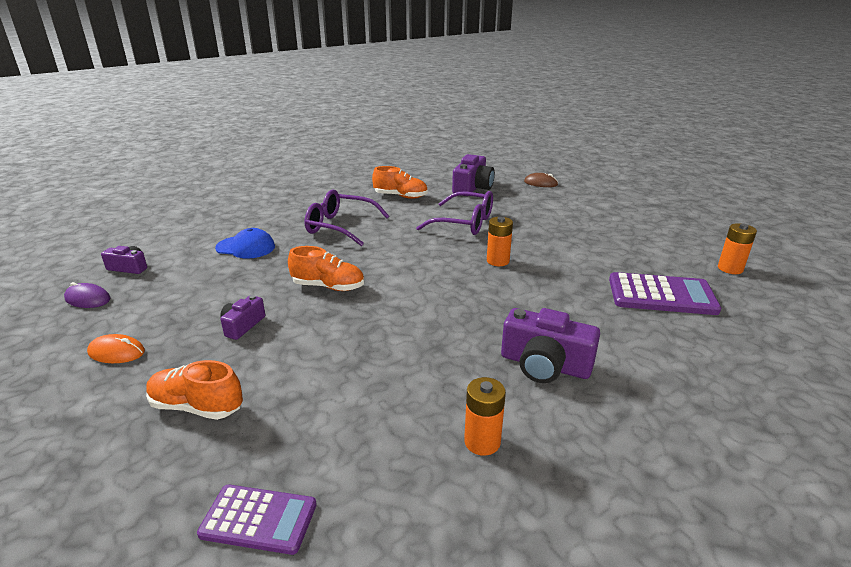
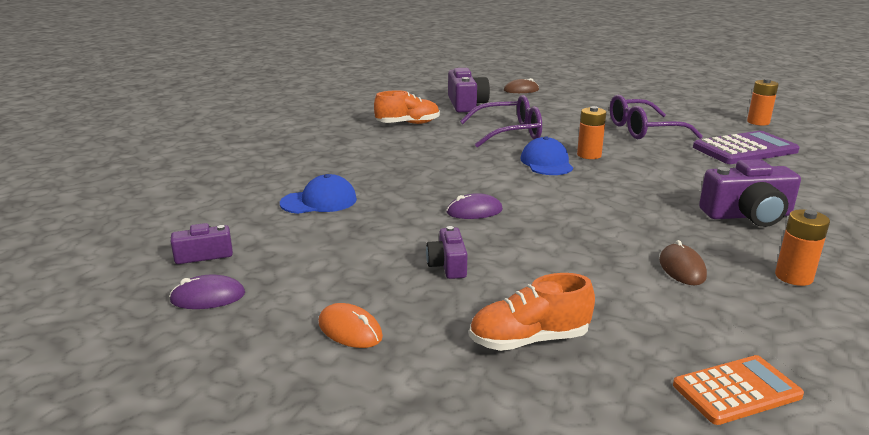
camera: 30 degrees left, 5 degrees down
orange mouse [87,334,145,363] -> orange mouse turned 60 degrees clockwise [319,303,383,348]
purple calculator [197,485,317,555] -> orange calculator [673,355,804,425]
orange shoe [288,246,364,291] -> purple mouse [446,193,503,219]
purple glasses [305,189,389,246] -> purple glasses moved to [610,95,703,139]
none -> blue cap [520,136,573,175]
none -> brown mouse [659,240,707,285]

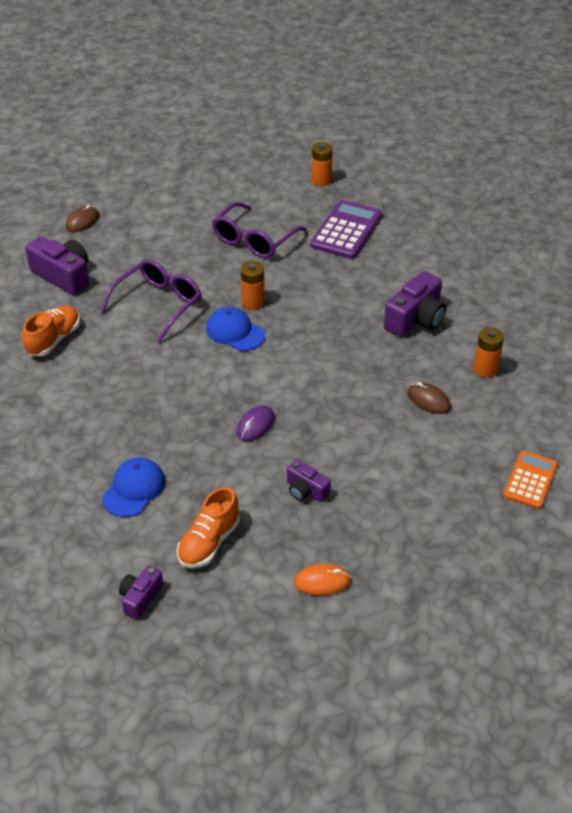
camera: 45 degrees left, 20 degrees up
purple mouse [169,274,245,309] -> none
orange shoe [469,273,595,351] -> orange shoe moved to [177,487,240,568]

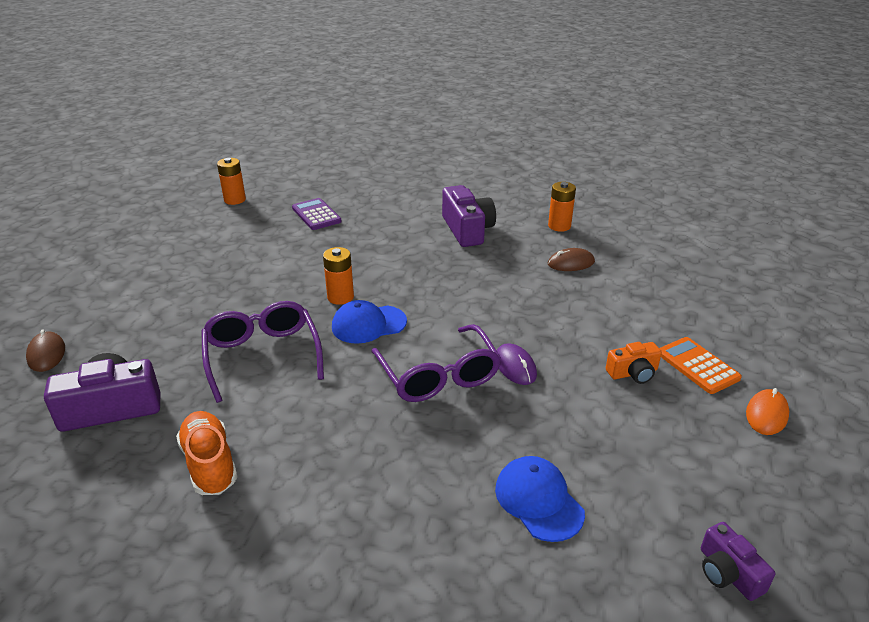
camera: 55 degrees left, 10 degrees down
orange shoe [177,487,240,568] -> none
purple glasses [212,202,307,258] -> purple glasses moved to [371,324,501,402]
purple camera [287,460,331,502] -> orange camera [606,342,662,384]
purple calculator [310,200,382,259] -> purple calculator [292,198,342,230], size x0.64
orange calculator [503,451,557,509] -> orange calculator moved to [659,337,742,394]

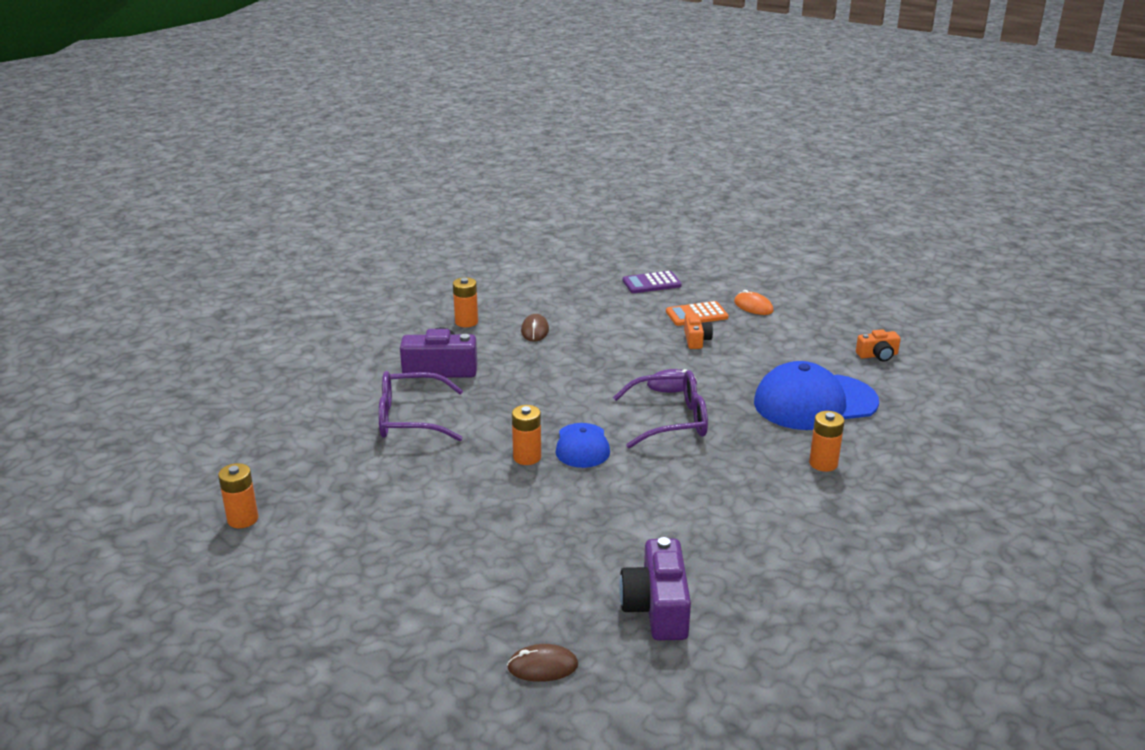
camera: 75 degrees left, 5 degrees down
orange shoe [176,411,237,495] -> none
purple glasses [201,301,324,403] -> purple glasses moved to [379,371,463,441]
purple calculator [292,198,342,230] -> purple calculator moved to [623,271,682,293]
blue cap [495,456,585,542] -> blue cap [754,361,879,430], size x1.78
purple camera [701,522,775,601] -> orange camera [856,329,901,362]
none -> orange battery [809,411,845,472]

